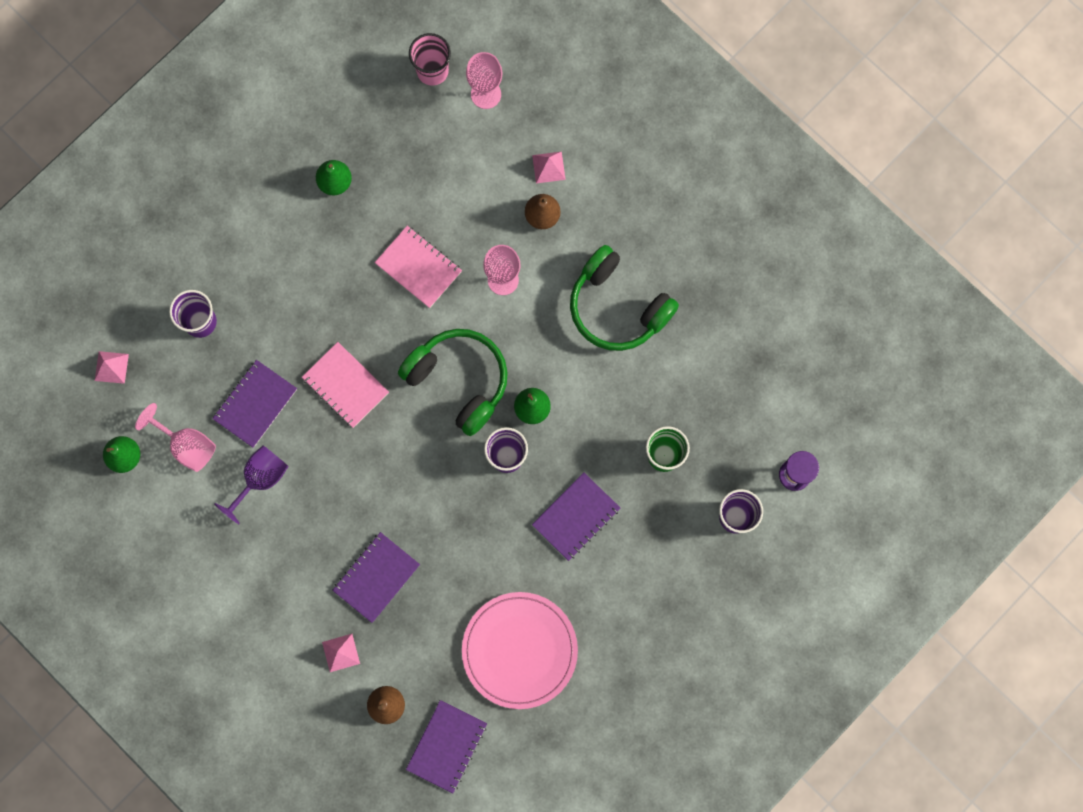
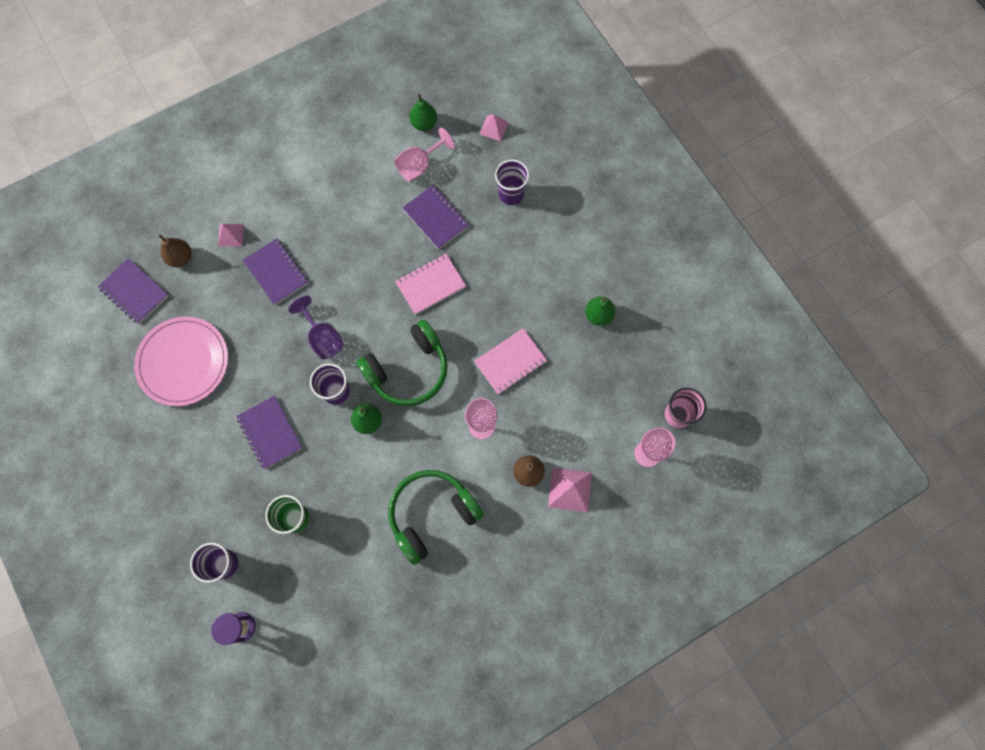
camera: 105 degrees right, 5 degrees down
purple goblet [214,445,289,524] -> purple goblet moved to [288,296,344,359]
pink pyramid [532,152,566,183] -> pink pyramid [548,468,592,512], size x1.53

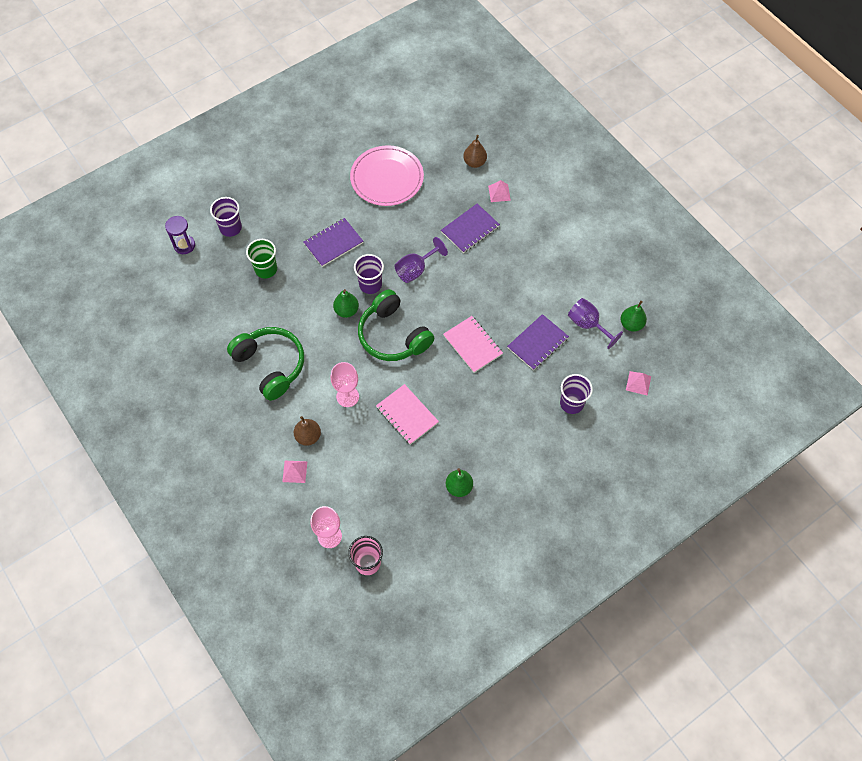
camera: 85 degrees right, 10 degrees down
purple notebook [98,258,169,324] -> none
pink goblet [394,128,455,181] -> purple goblet [568,298,623,349]
pink pyramid [548,468,592,512] -> pink pyramid [282,461,307,483], size x0.66

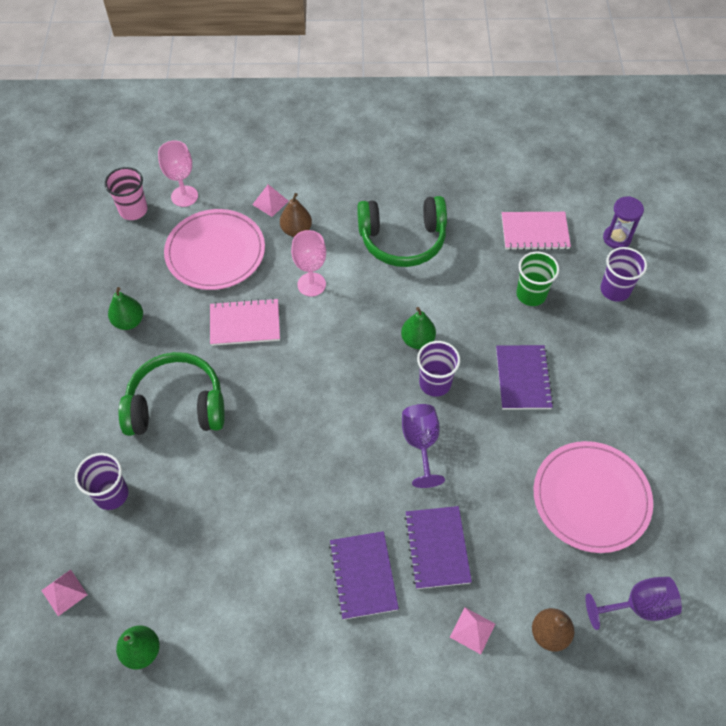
camera: 125 degrees right, 5 degrees down
green headphones [358,289,434,361] -> green headphones moved to [118,352,225,436]
pink notebook [443,316,503,373] -> pink notebook moved to [502,212,571,250]
purple notebook [507,314,569,370] -> purple notebook moved to [329,531,399,620]
purple goblet [568,298,623,349] -> purple goblet moved to [585,577,682,630]
none -> pink plate [164,209,265,290]

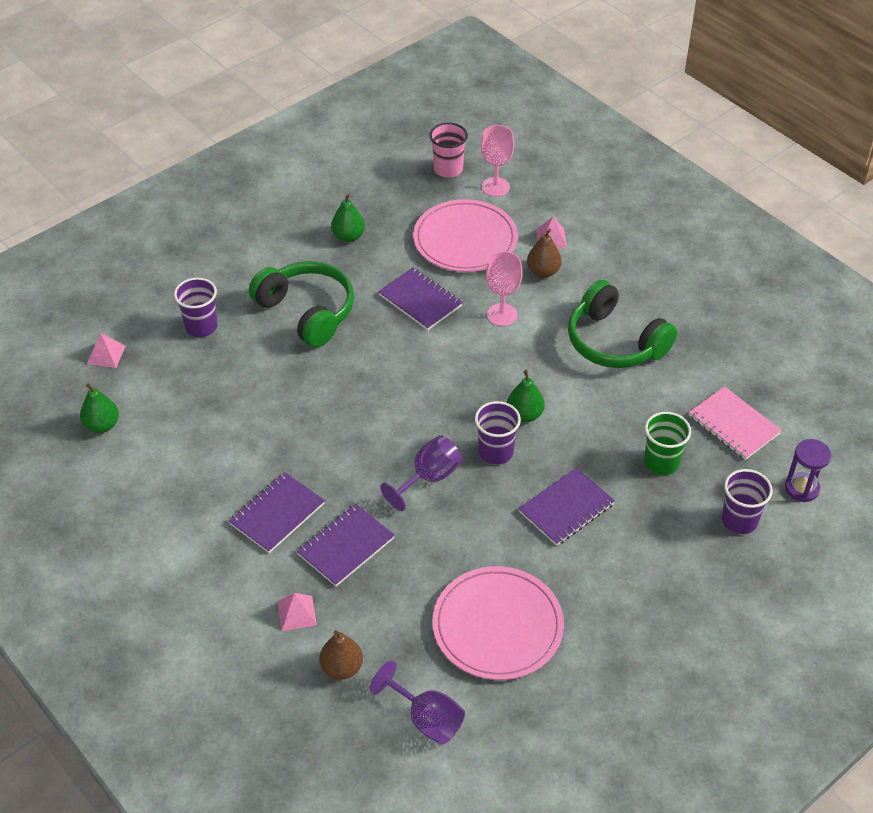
camera: 50 degrees right, 10 degrees down
pink notebook [210,298,280,346] -> purple notebook [378,268,463,330]

